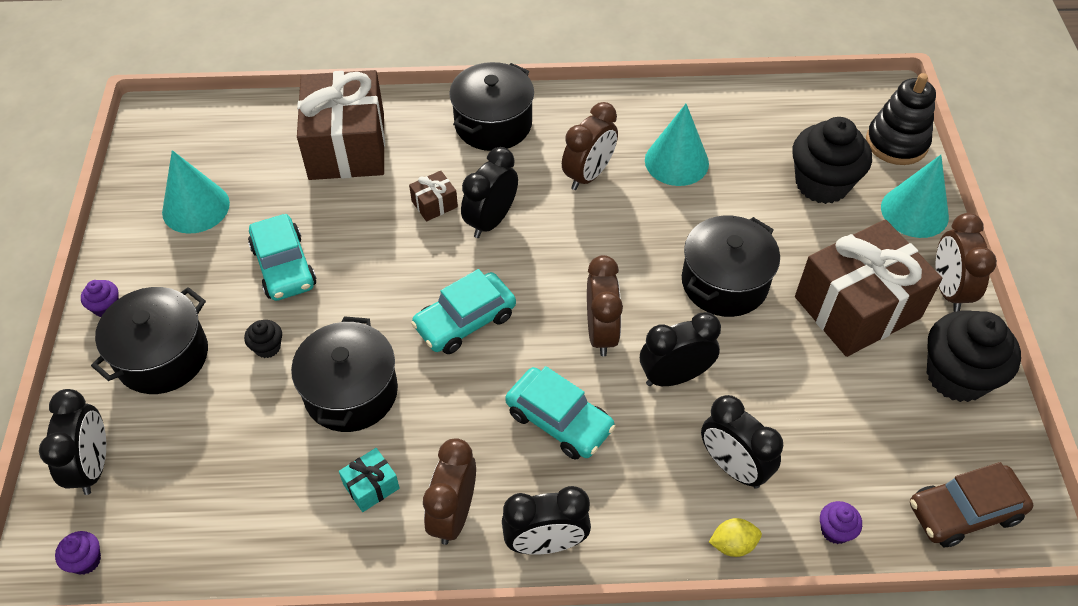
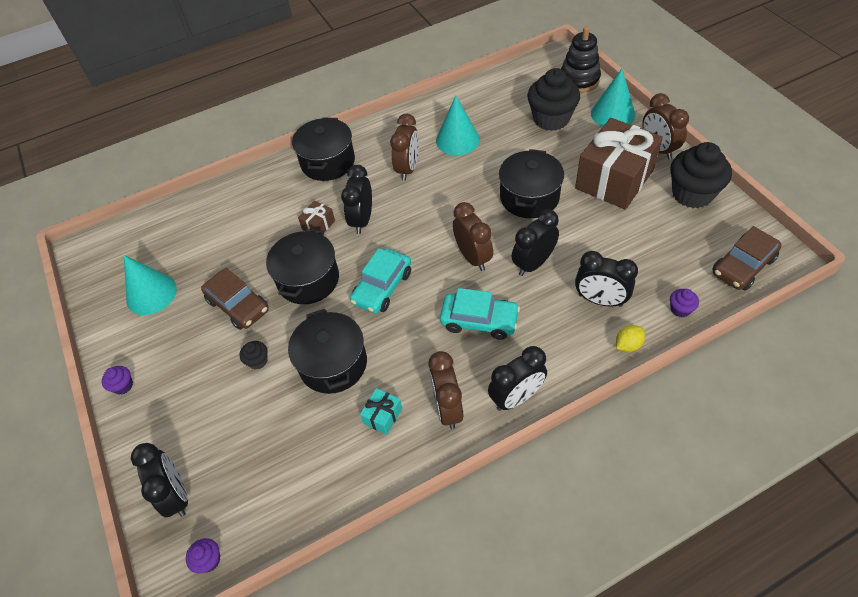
camera: 20 degrees left, 0 degrees up
black pot [91,287,208,394] -> black pot moved to [266,229,339,305]
turquoise car [248,214,317,301] -> brown car [201,268,269,330]
brown gift [297,70,385,180] -> none

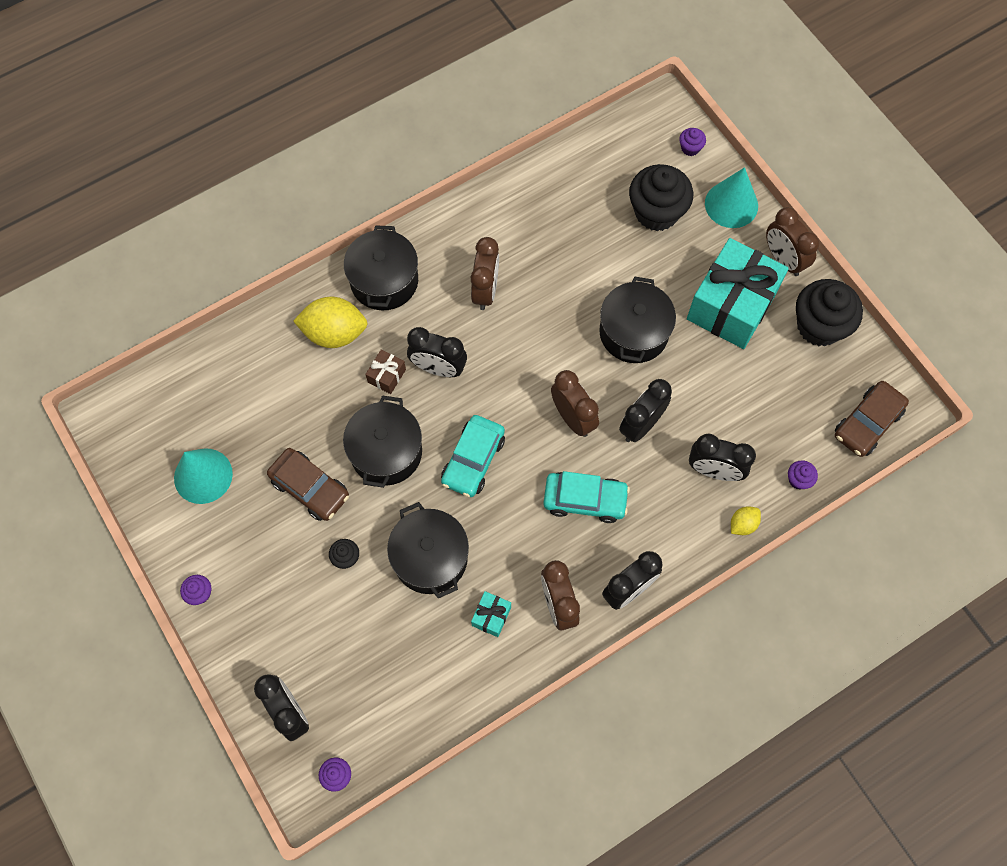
camera: 10 degrees left, 15 degrees up
black clock [341,165,372,234] -> black clock turned 75 degrees counterclockwise [407,327,467,377]
turquoise cone [436,96,480,155] -> none
black stacking toy [561,26,601,93] -> purple cupcake [679,128,706,156]
brown gift [575,118,663,210] -> turquoise gift [687,238,789,349]
none -> yellow lemon [293,297,368,348]

